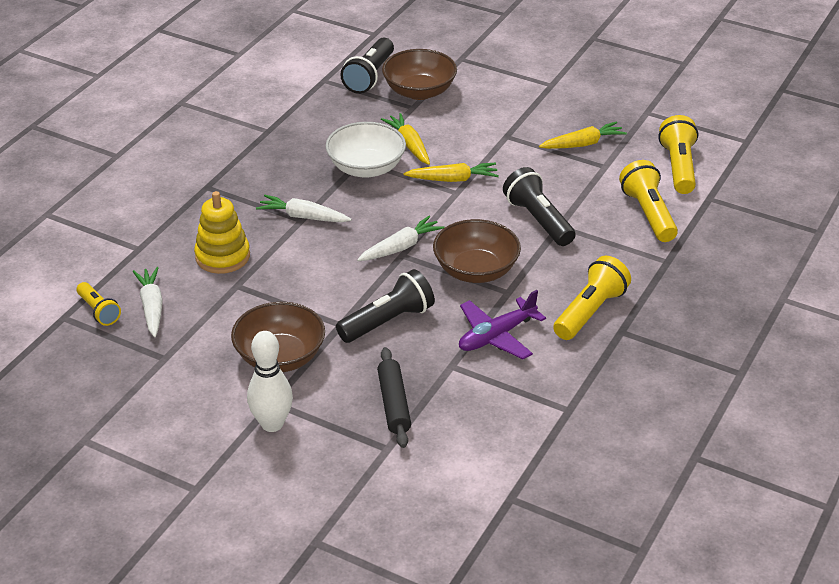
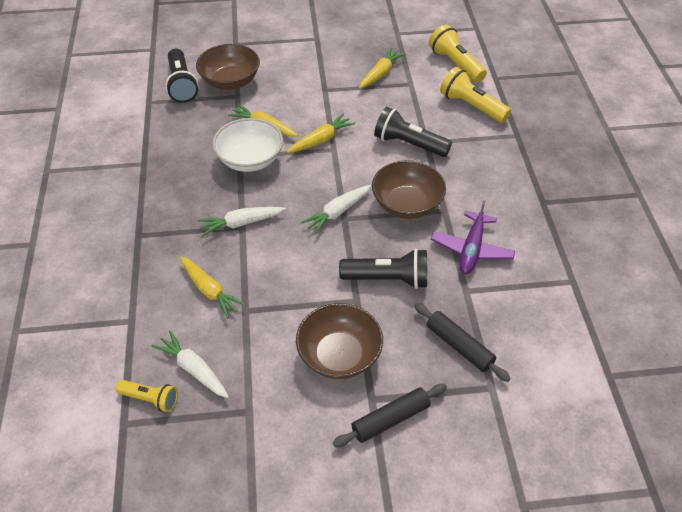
camera: 35 degrees left, 10 degrees up
yellow stacking toy [194,191,250,274] -> yellow carrot [180,256,246,318]
white bowling pin [247,331,293,432] -> black rolling pin [333,384,447,447]
black flashlight [336,269,435,343] -> black flashlight turned 75 degrees clockwise [339,249,427,289]
white carrot [357,216,445,261] -> white carrot turned 150 degrees counterclockwise [301,185,371,235]
yellow flashlight [553,256,631,340] -> none

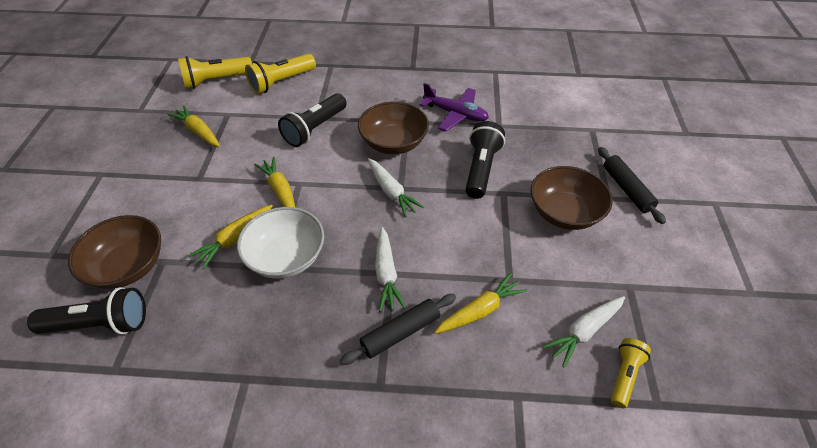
camera: 80 degrees left, 0 degrees up
black rolling pin [415,303,511,382] -> black rolling pin moved to [340,294,456,365]

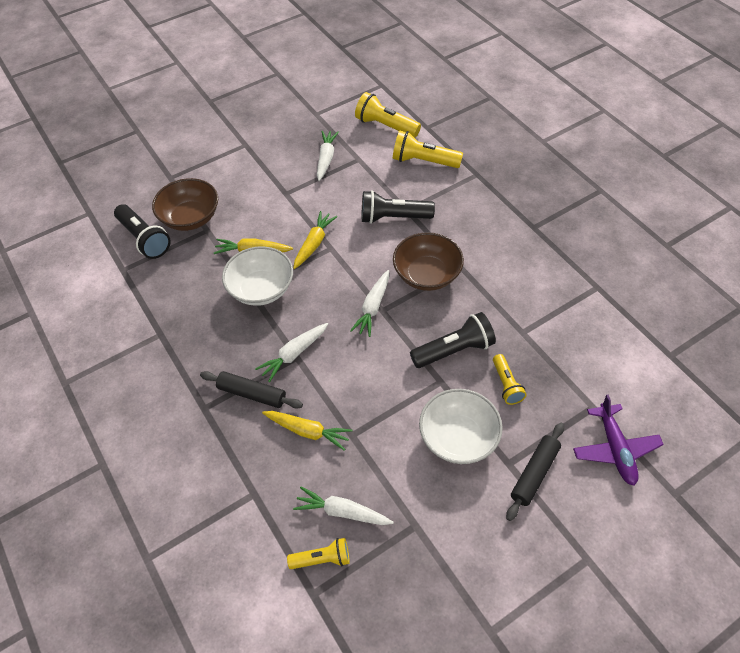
camera: 55 degrees right, 5 degrees up
yellow carrot [167,106,220,147] -> white carrot [317,131,339,181]
purple plane [420,83,489,131] -> purple plane moved to [573,394,664,485]
brown bowl [531,166,613,230] -> white bowl [419,389,503,464]
none -> yellow flashlight [493,354,527,405]

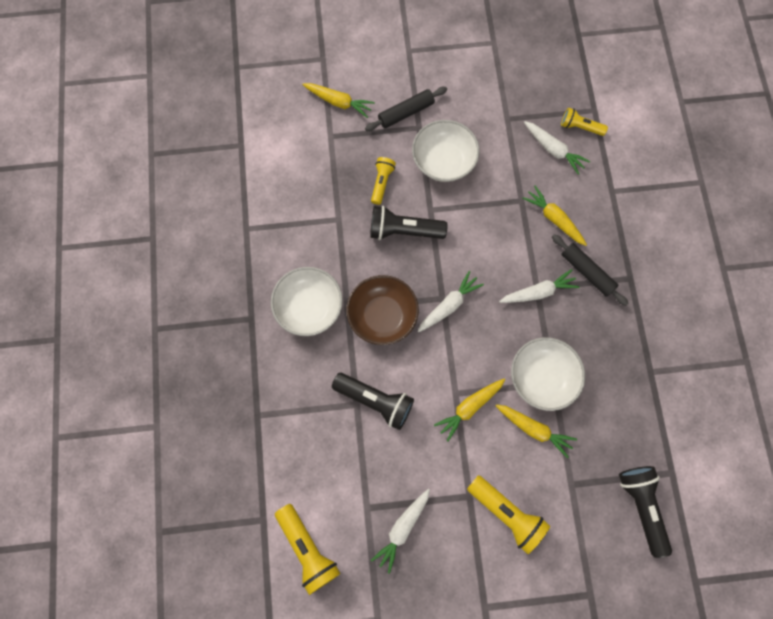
camera: 155 degrees left, 20 degrees up
brown bowl [152,178,218,231] -> none
yellow flashlight [393,130,463,168] -> yellow flashlight moved to [467,475,550,554]
purple plane [573,394,664,485] -> yellow carrot [302,83,375,118]
none -> white bowl [271,267,343,336]

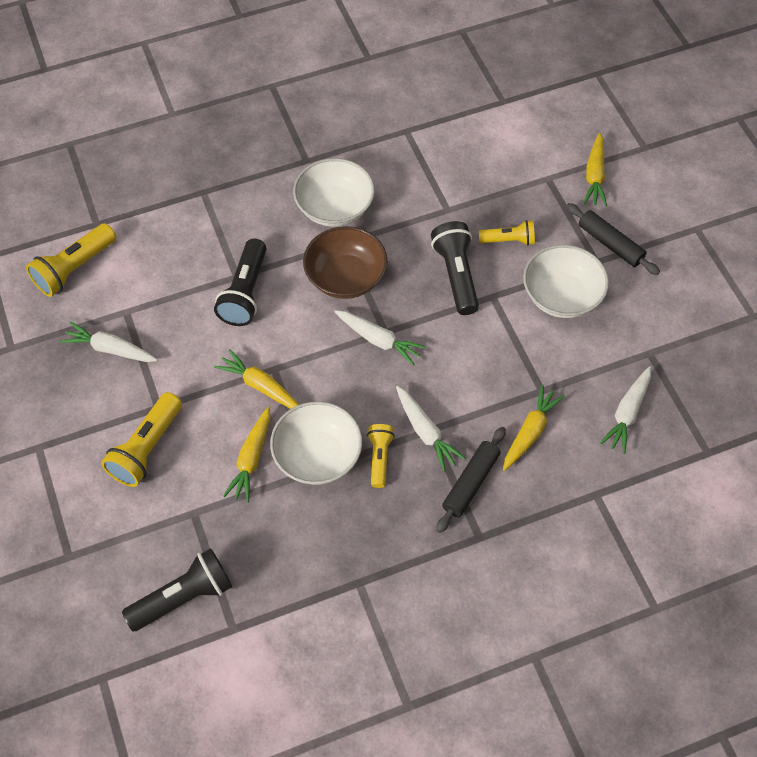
camera: 75 degrees right, 15 degrees down
yellow flashlight [561,108,608,136] -> yellow flashlight moved to [367,424,395,488]

